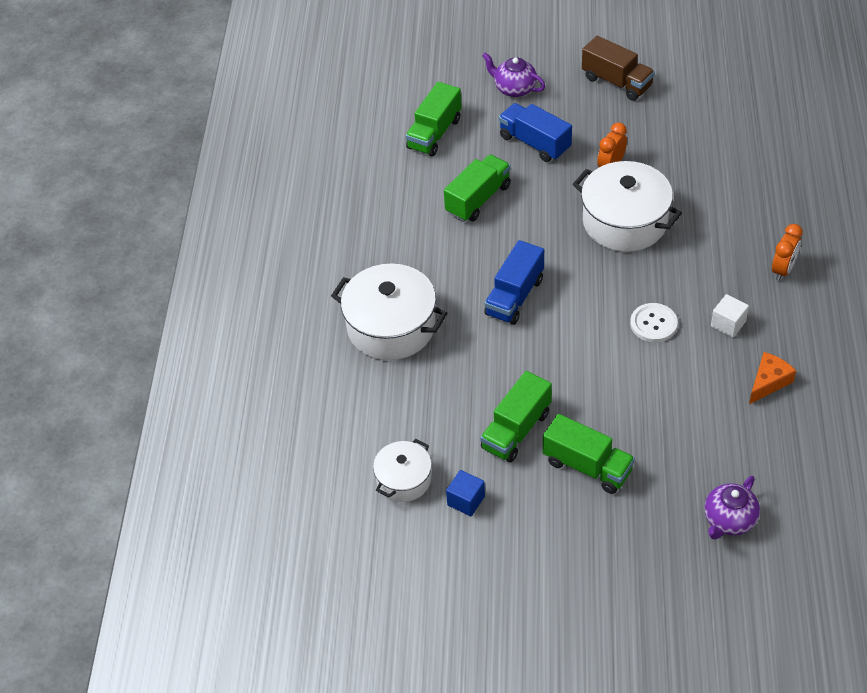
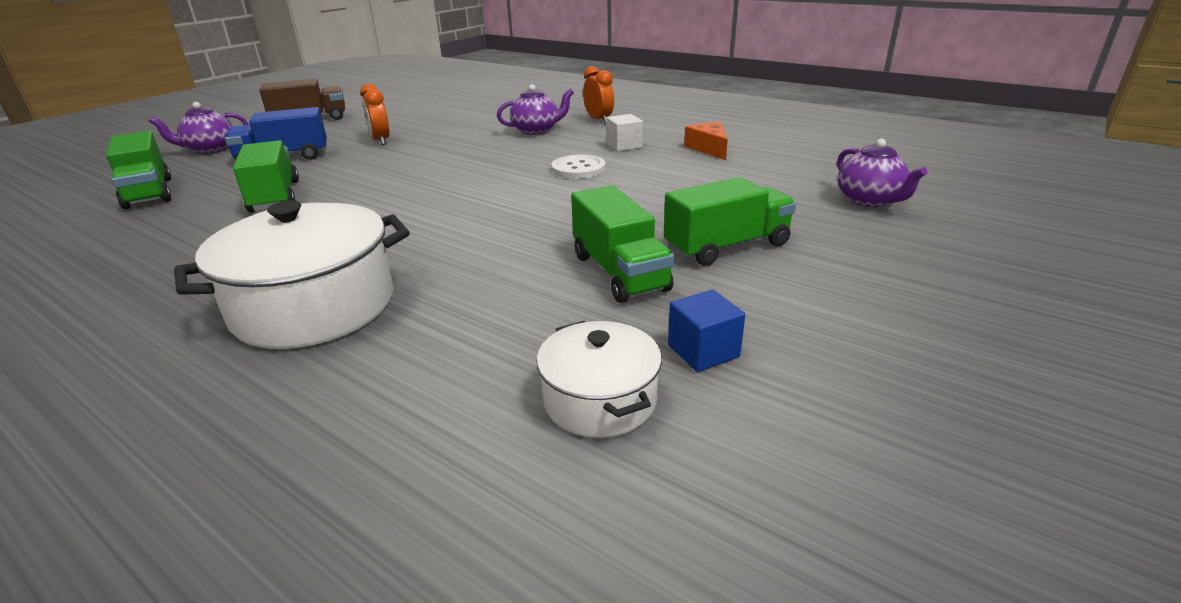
camera: 60 degrees left, 20 degrees down
blue truck [484,240,544,325] -> none
white pot [573,161,682,252] -> none
none -> purple teapot [497,84,574,135]

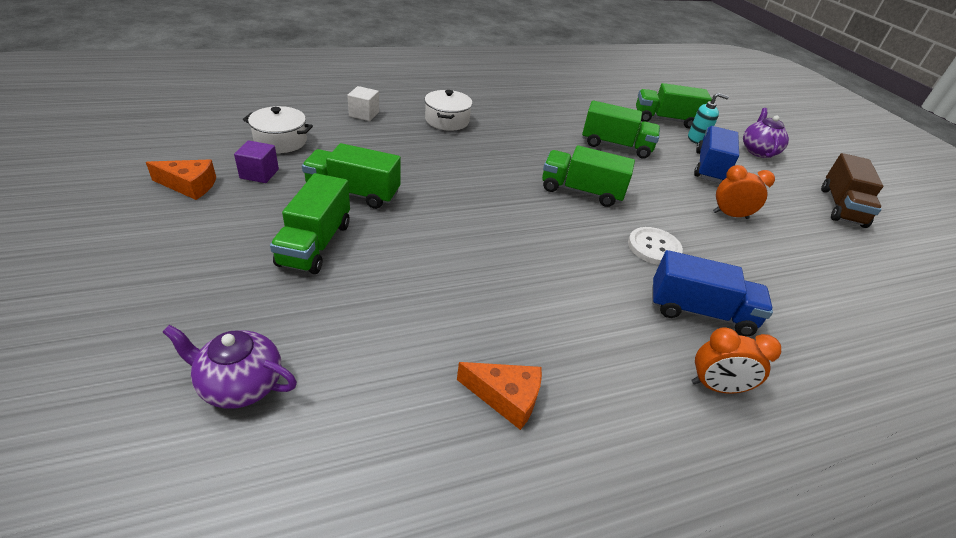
camera: 120 degrees right, 10 degrees up
white pot [174,201,409,349] -> white pot [425,90,473,131], size x0.57
purple teapot [497,84,574,135] -> blue truck [652,250,773,337]
white button [551,155,605,179] -> white button moved to [628,227,683,265]
white cube [606,114,643,151] -> white cube moved to [347,86,379,121]
blue cube [668,290,745,372] -> purple cube [234,141,279,183]
none -> orange cheese [146,160,216,200]
none -> green truck [542,145,635,207]
none -> turquoise soap dispenser [688,93,729,144]

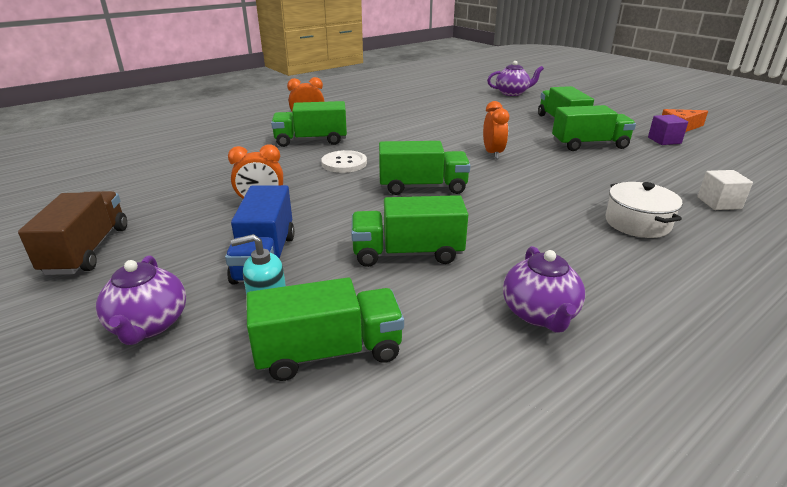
camera: 165 degrees right, 10 degrees down
white pot [243,106,313,153] -> none
orange cheese [457,362,542,430] -> none
blue truck [652,250,773,337] -> green truck [271,101,347,147]
none -> orange clock [483,101,509,159]
none -> purple teapot [503,246,585,333]

